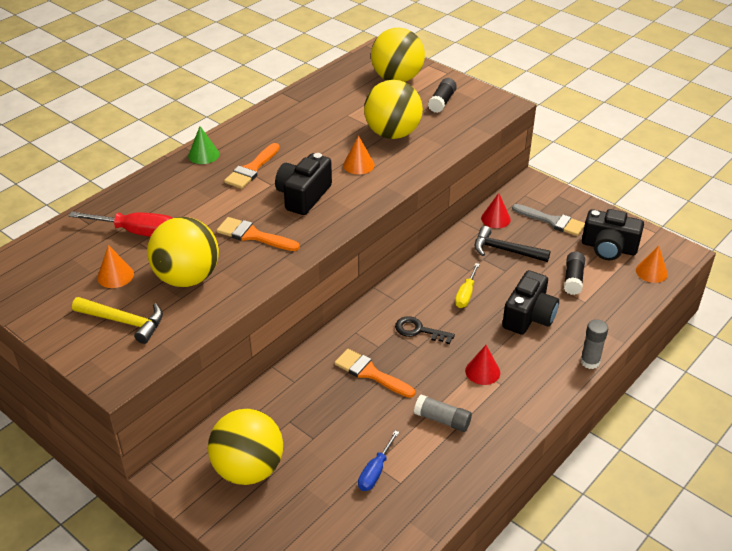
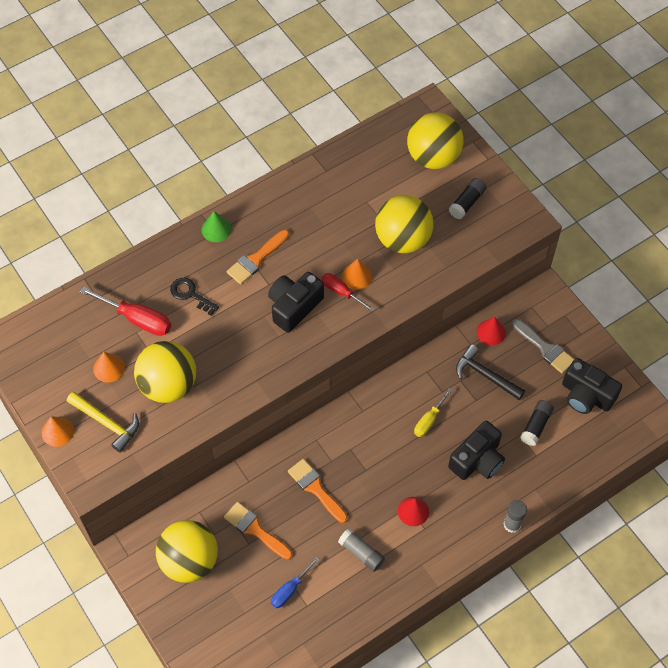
camera: 15 degrees right, 20 degrees up
orange brush [216,217,300,251] -> orange brush moved to [224,502,292,560]
black key [395,316,455,344] -> black key moved to [170,278,219,316]
orange cone [636,246,668,283] -> orange cone moved to [42,416,74,447]
none -> red screwdriver [322,273,375,312]

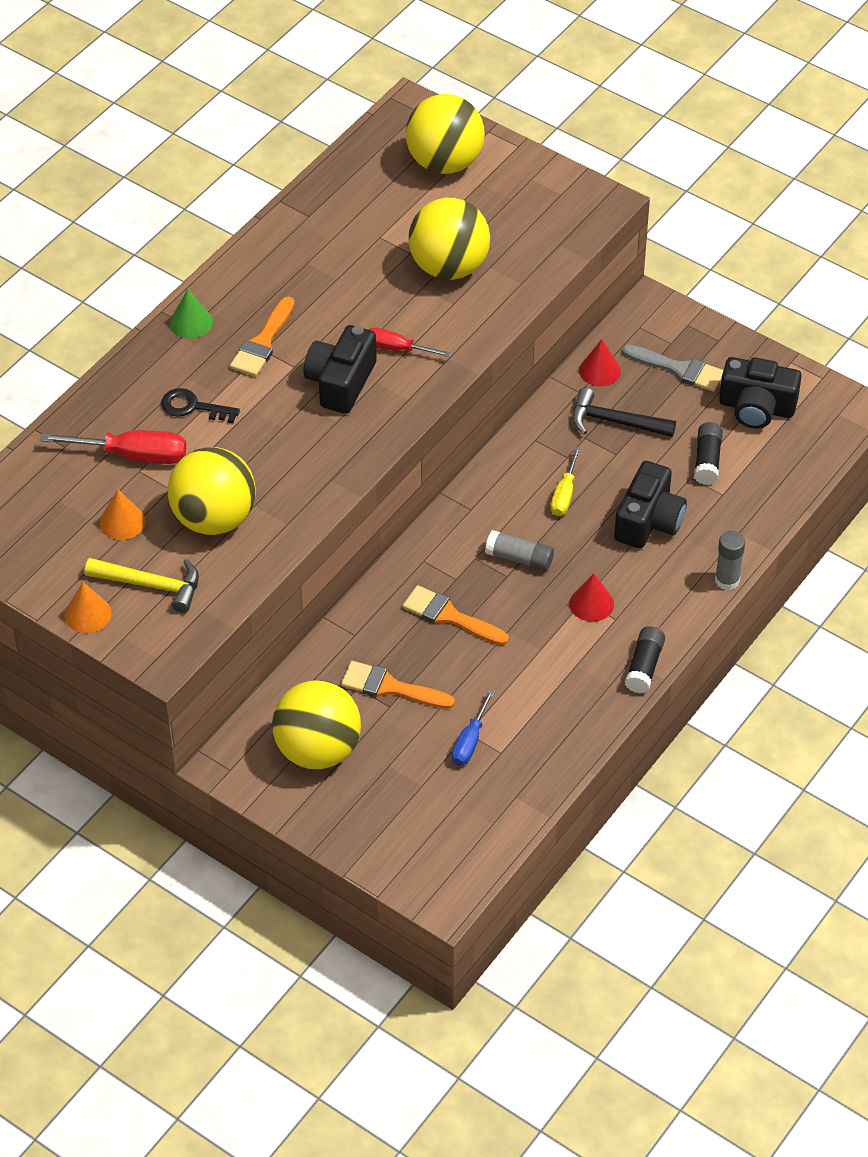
camera: 20 degrees left, 10 degrees down
grey glue stick [338,528,385,572] -> grey glue stick moved to [485,530,554,571]
orange cone [342,259,372,290] -> none
black glue stick [449,178,487,219] -> black glue stick moved to [625,626,665,694]

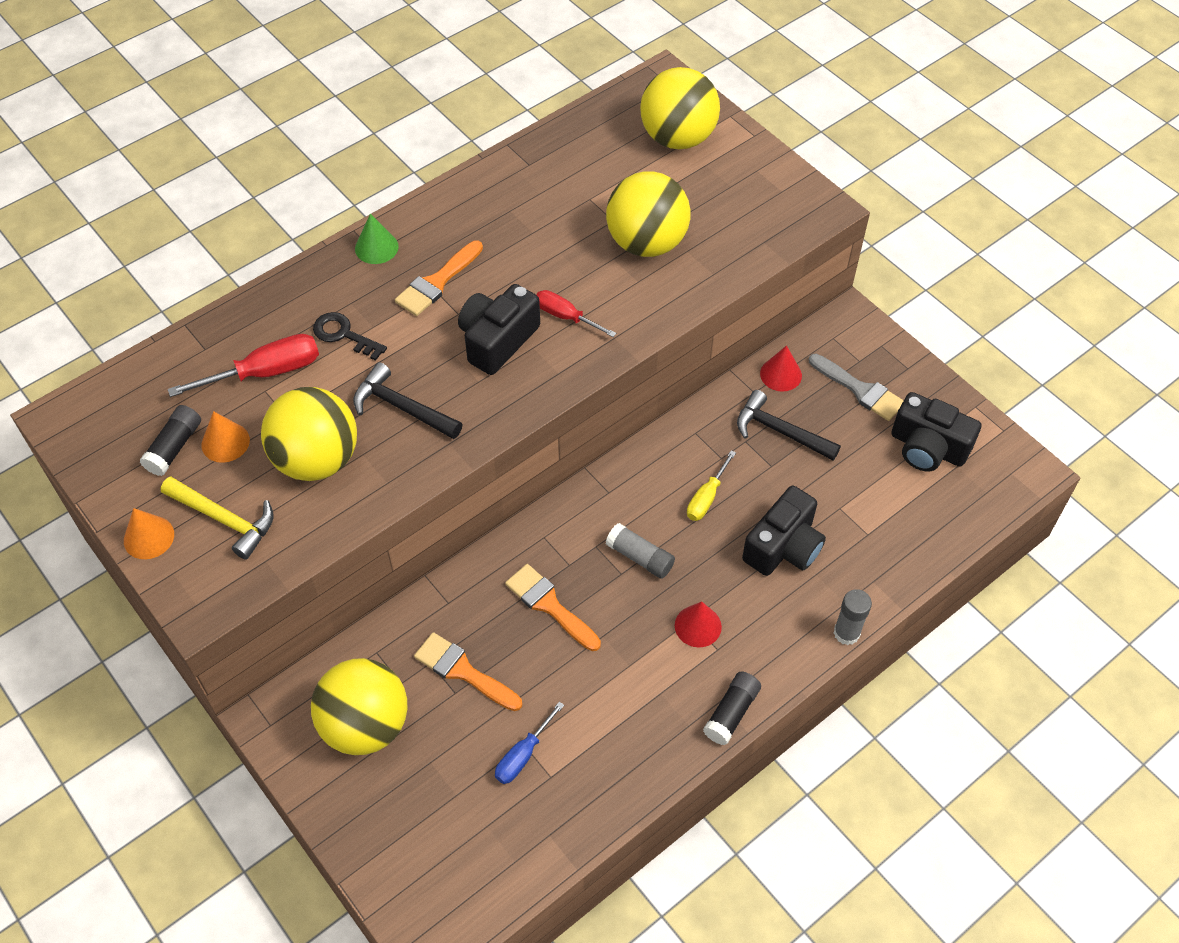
camera: 15 degrees right, 5 degrees up
red screwdriver [40,430,187,464] -> red screwdriver turned 45 degrees counterclockwise [168,334,319,397]
black glue stick [694,422,723,485] -> black glue stick moved to [140,405,201,476]
none -> black hammer [353,362,463,439]

